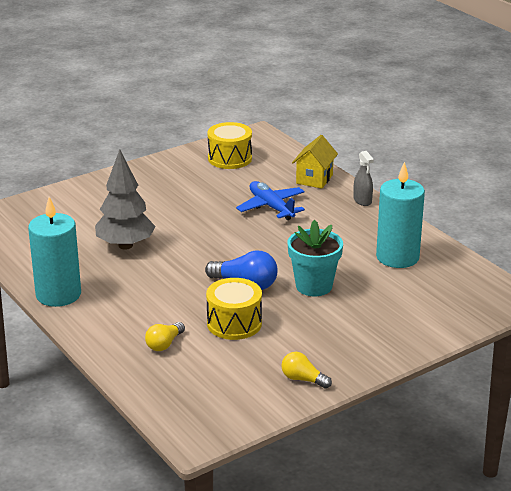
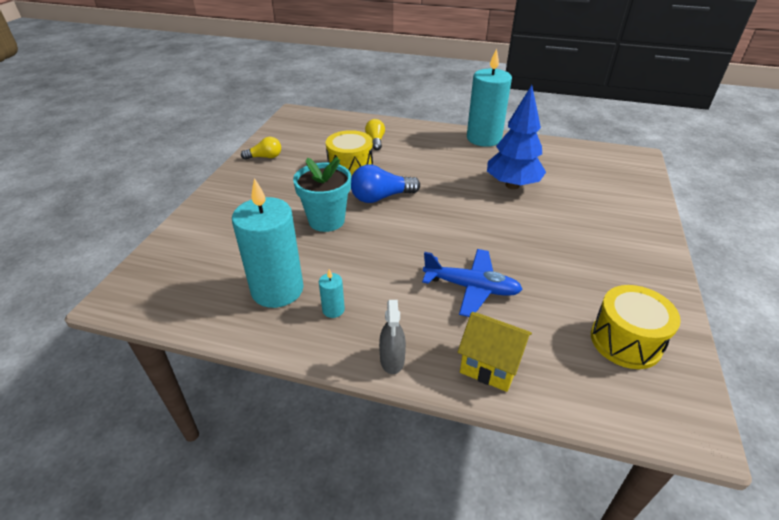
camera: 140 degrees right, 10 degrees up
grey tree [95,149,156,250] -> blue tree [487,85,546,189]
yellow house [292,135,338,189] -> yellow house turned 45 degrees counterclockwise [458,312,532,392]
grey spray bottle [353,151,374,206] -> grey spray bottle turned 120 degrees counterclockwise [379,300,406,374]
none -> turquoise candle [319,269,345,318]

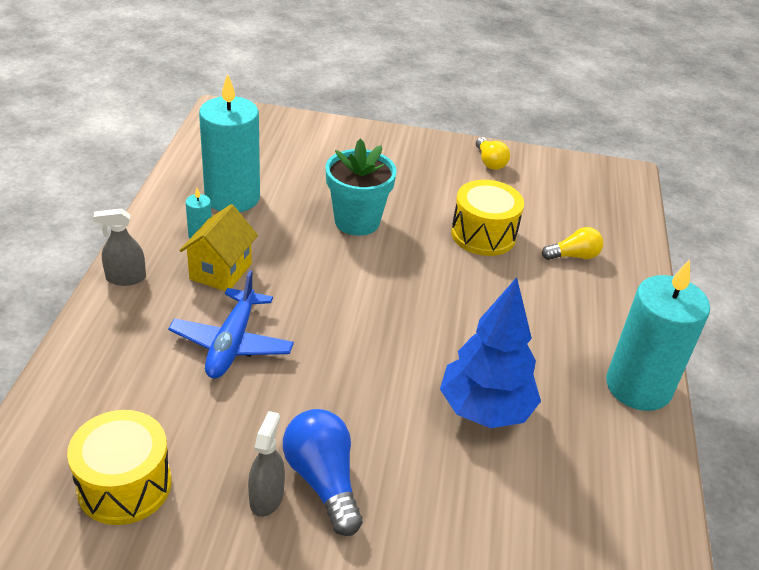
camera: 80 degrees right, 0 degrees up
blue light bulb [351,165,420,203] -> blue light bulb moved to [283,409,363,536]
yellow house [458,312,532,392] -> yellow house moved to [179,204,258,291]
none -> grey spray bottle [248,411,285,517]

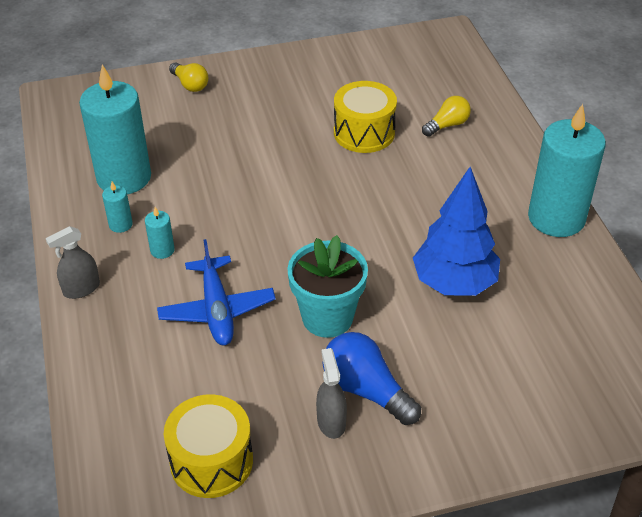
camera: 20 degrees left, 5 degrees up
yellow house [179,204,258,291] -> turquoise candle [145,207,174,259]
turquoise flower pot [325,139,397,236] -> turquoise flower pot moved to [287,235,368,338]
yellow light bulb [476,137,510,170] -> yellow light bulb moved to [169,62,208,92]

